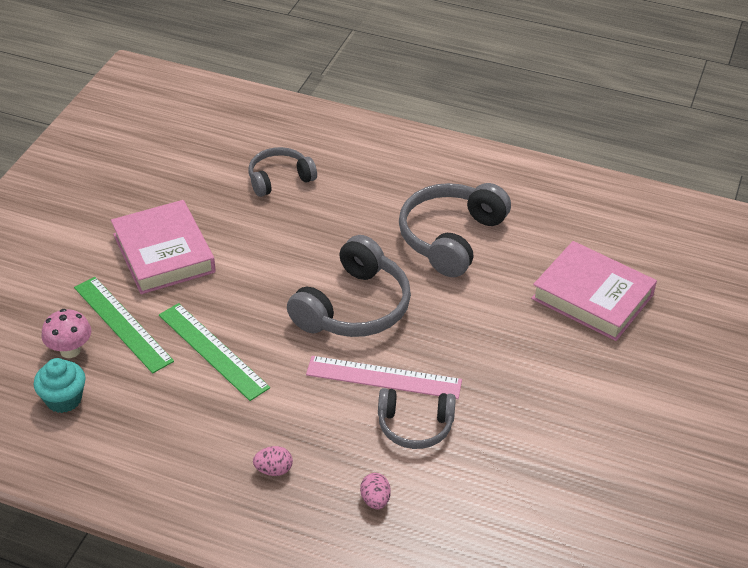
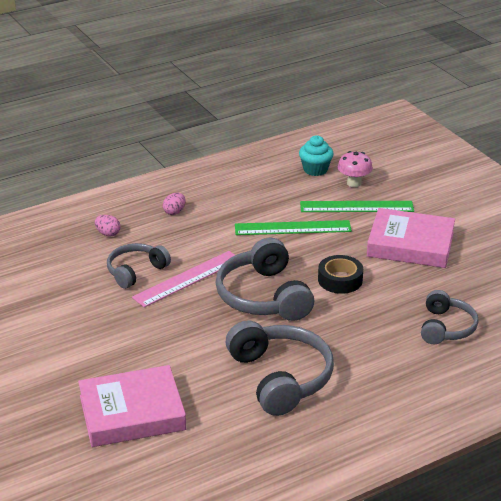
camera: 130 degrees right, 10 degrees down
none -> black tape [318,255,363,294]

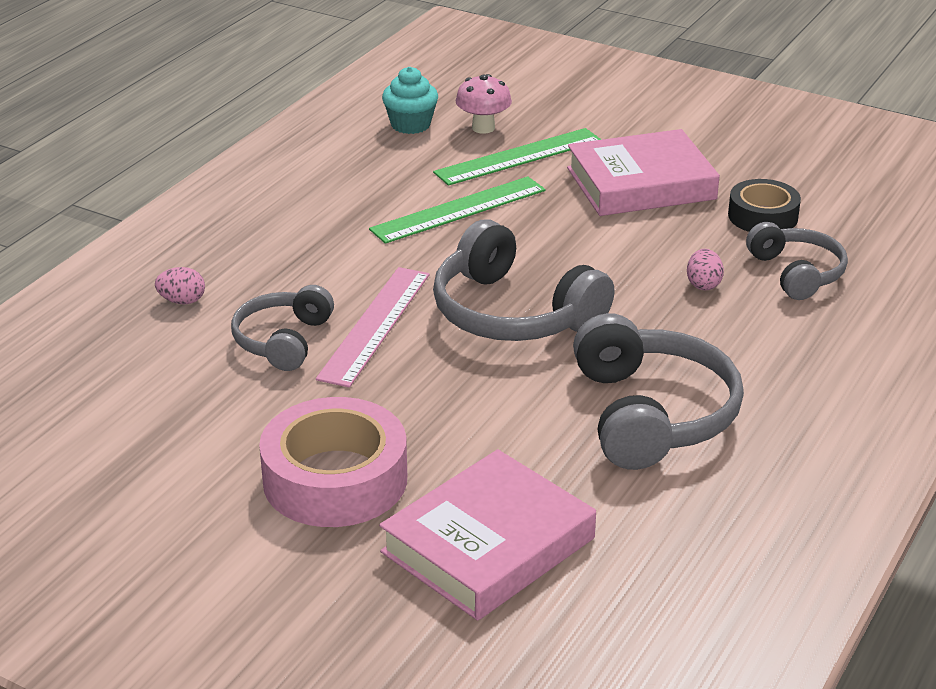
camera: 30 degrees left, 0 degrees up
pink egg [163,193,186,215] -> pink egg moved to [687,249,724,290]
grey headphones [226,320,334,416] -> grey headphones turned 45 degrees clockwise [573,313,744,470]
black tape [318,255,363,294] -> black tape moved to [728,179,801,232]
none -> pink tape [259,397,407,527]

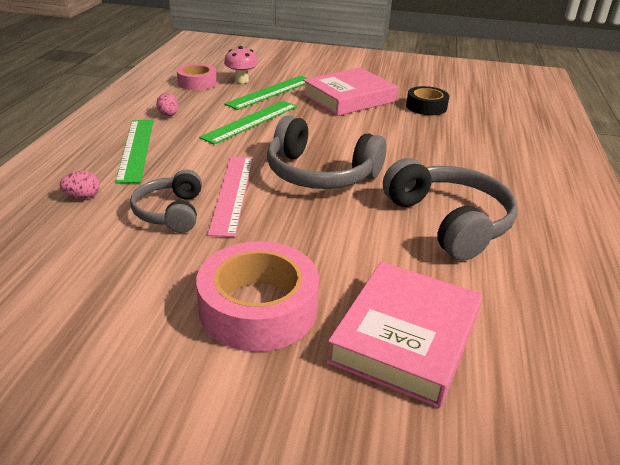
camera: 20 degrees left, 0 degrees up
turquoise cupcake [382,67,438,134] -> pink tape [177,63,217,90]
pink egg [687,249,724,290] -> pink egg moved to [156,93,179,117]
grey headphones [746,222,848,300] -> none
none -> green ruler [115,120,153,184]

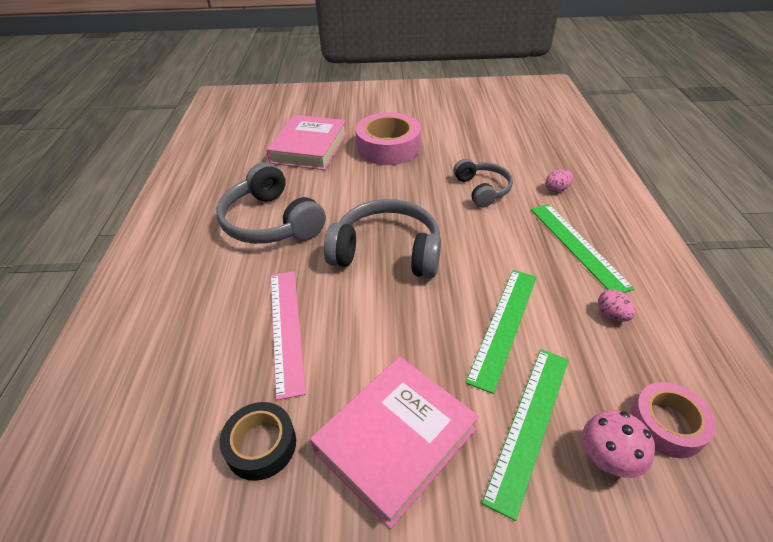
camera: 170 degrees right, 10 degrees up
pink ruler [207,156,253,237] -> pink ruler moved to [271,271,306,400]

